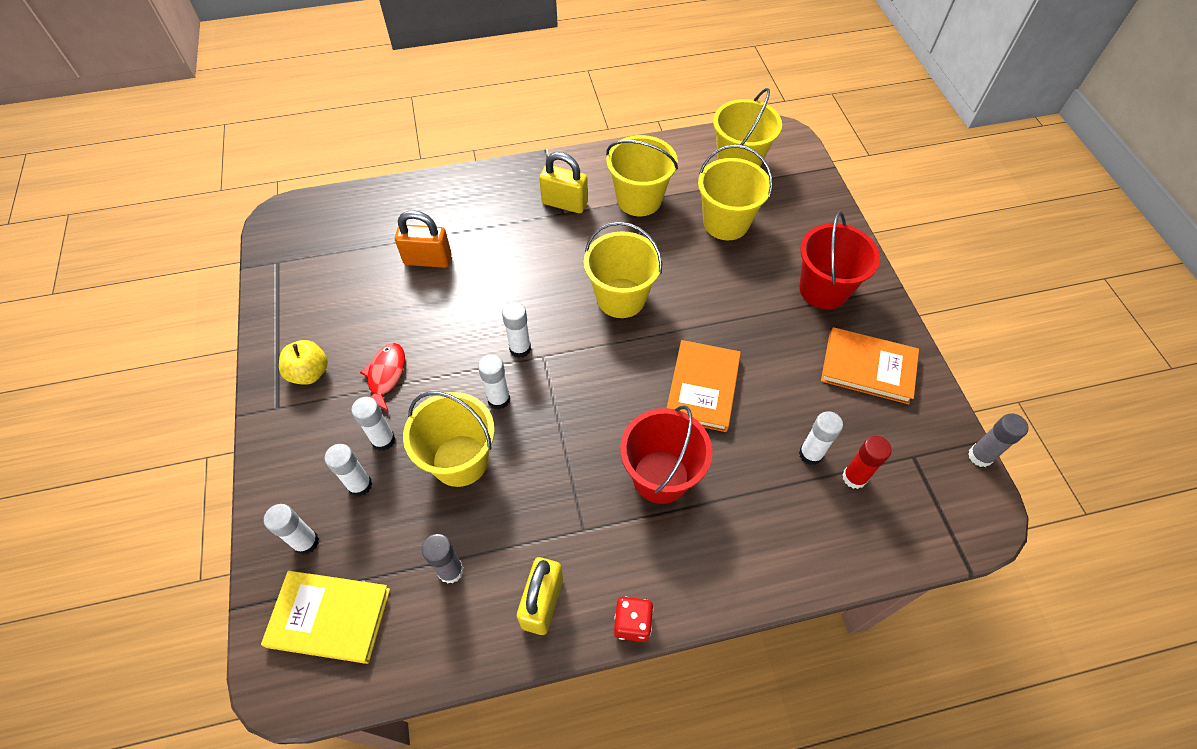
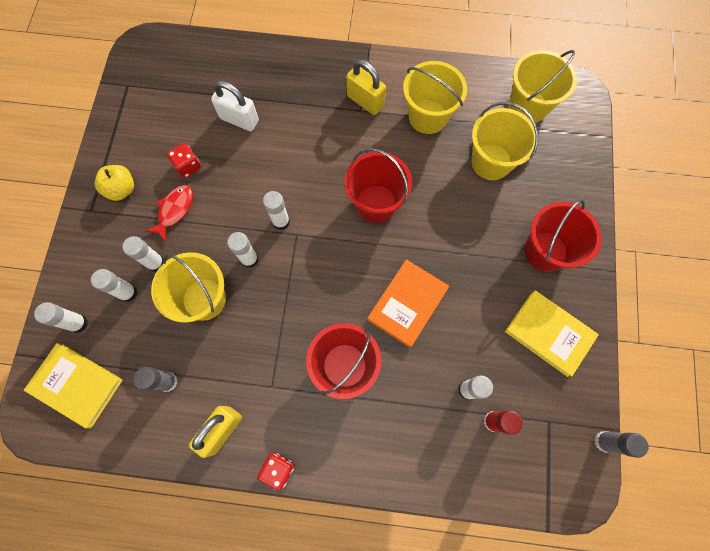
camera: 20 degrees right, 15 degrees up
orange padlock [395,210,452,268] -> white padlock [211,80,259,131]
yellow bucket [584,222,662,318] -> red bucket [345,148,412,223]
orange book [821,327,919,404] -> yellow book [505,291,599,377]
none -> red dice [167,143,201,178]

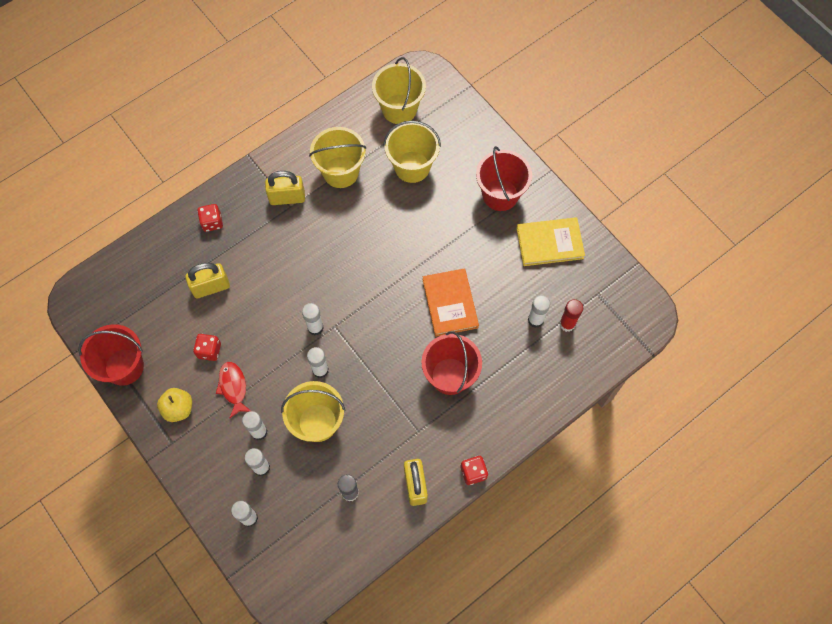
camera: 45 degrees left, 5 degrees down
yellow book [24,343,123,428] -> none
white padlock [211,80,259,131] -> yellow padlock [185,263,230,299]
red bucket [345,148,412,223] -> red bucket moved to [78,324,144,386]
grey glue stick [594,431,648,458] -> none
none -> red dice [197,204,223,232]

